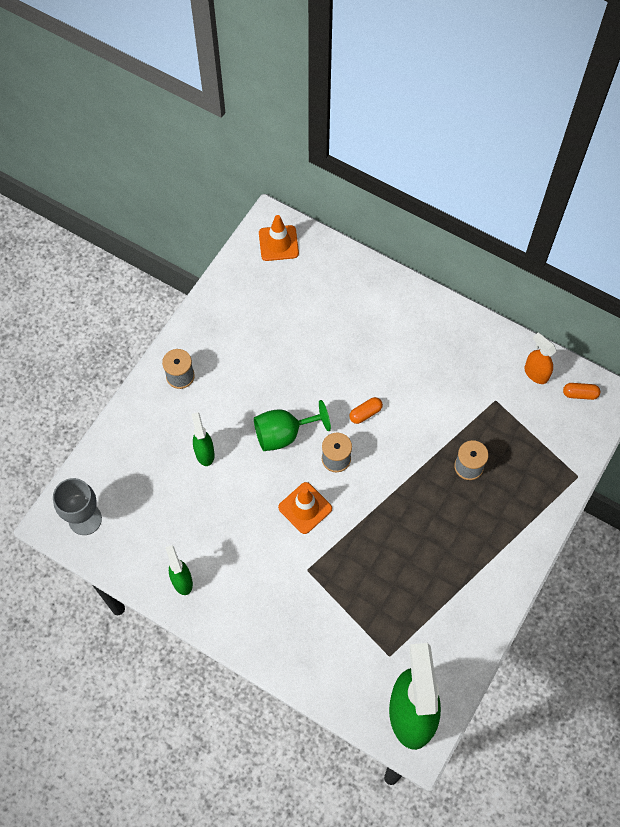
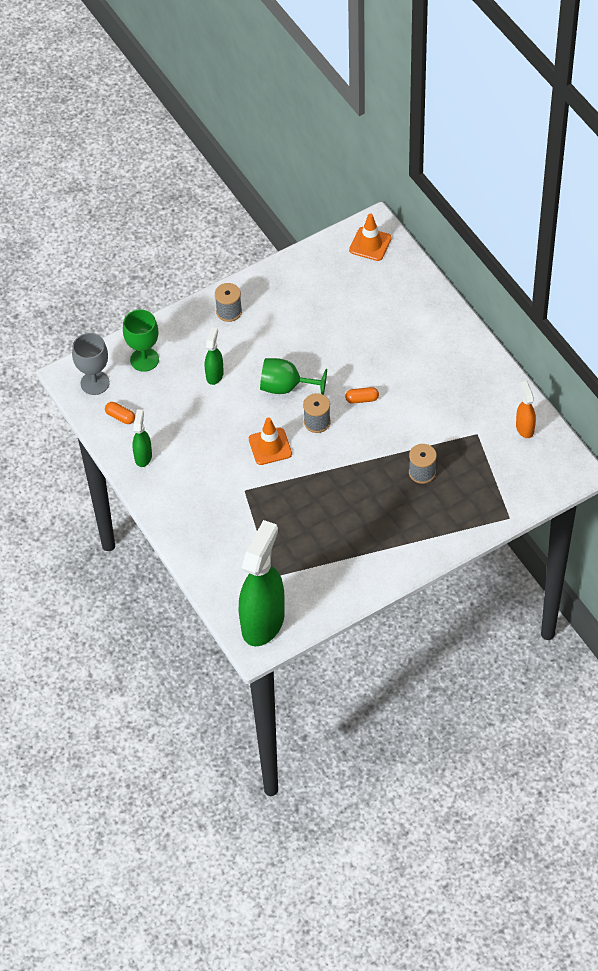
camera: 30 degrees right, 10 degrees down
orange capsule [563,383,600,400] -> orange capsule moved to [105,402,135,424]
none -> green goblet [123,309,159,372]

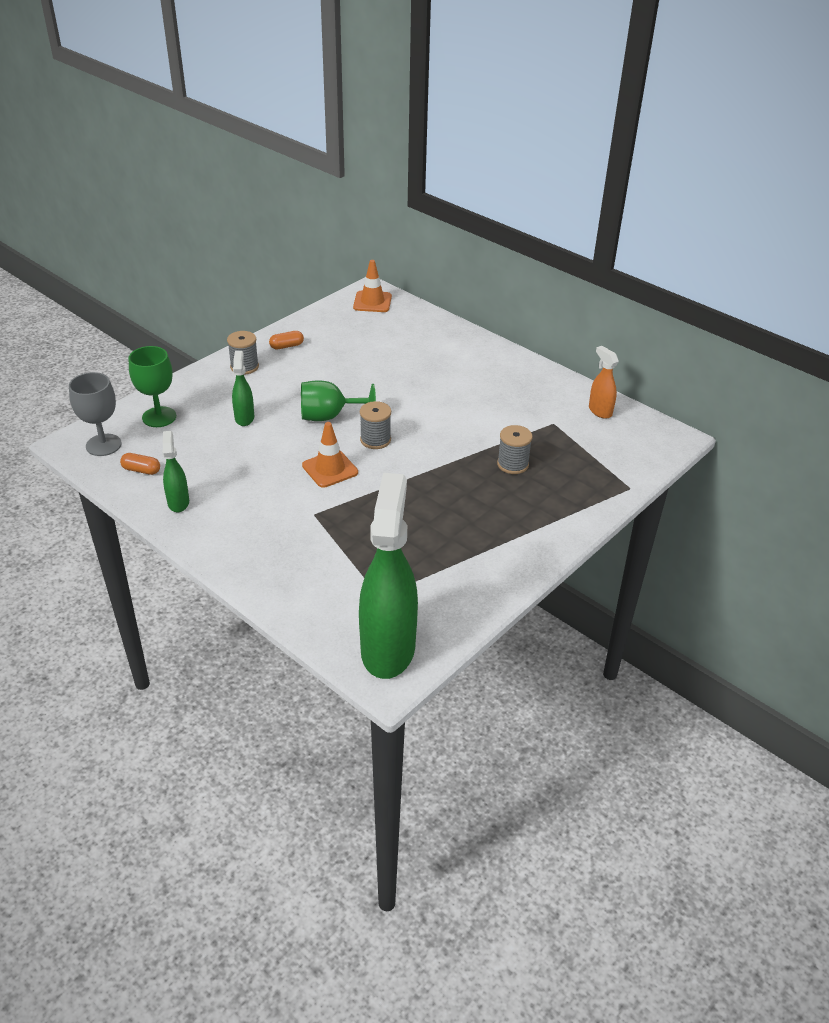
camera: 20 degrees left, 15 degrees down
orange capsule [345,387,379,404] -> orange capsule moved to [269,331,304,349]

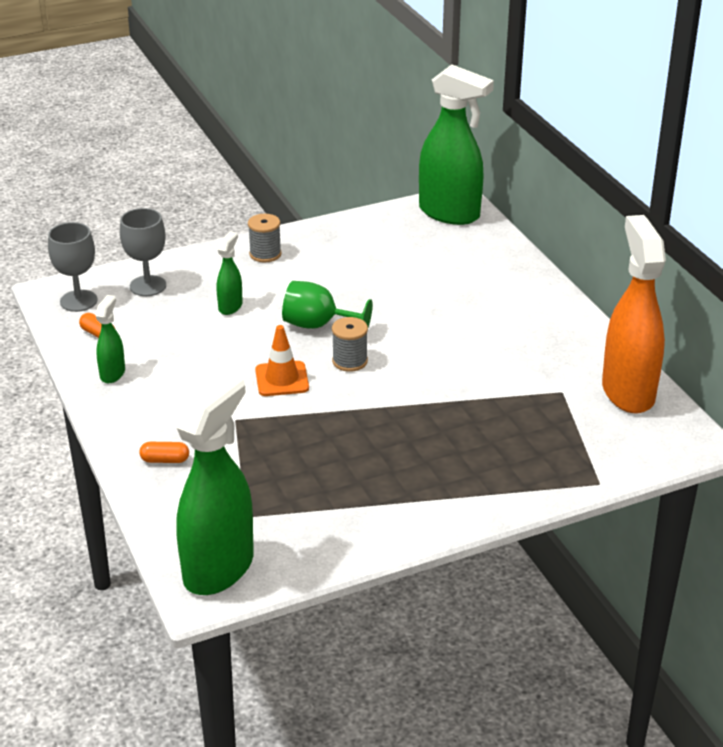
camera: 25 degrees right, 5 degrees down
green goblet [129,346,176,427] -> grey goblet [120,208,166,296]
orange capsule [269,331,304,349] -> orange capsule moved to [140,442,189,463]
orange traffic cone [353,260,392,312] -> green spray bottle [419,64,494,225]
grey spool [497,425,533,474] -> none
orange spray bottle [589,346,619,419] -> orange spray bottle [602,215,666,413], size x2.16

